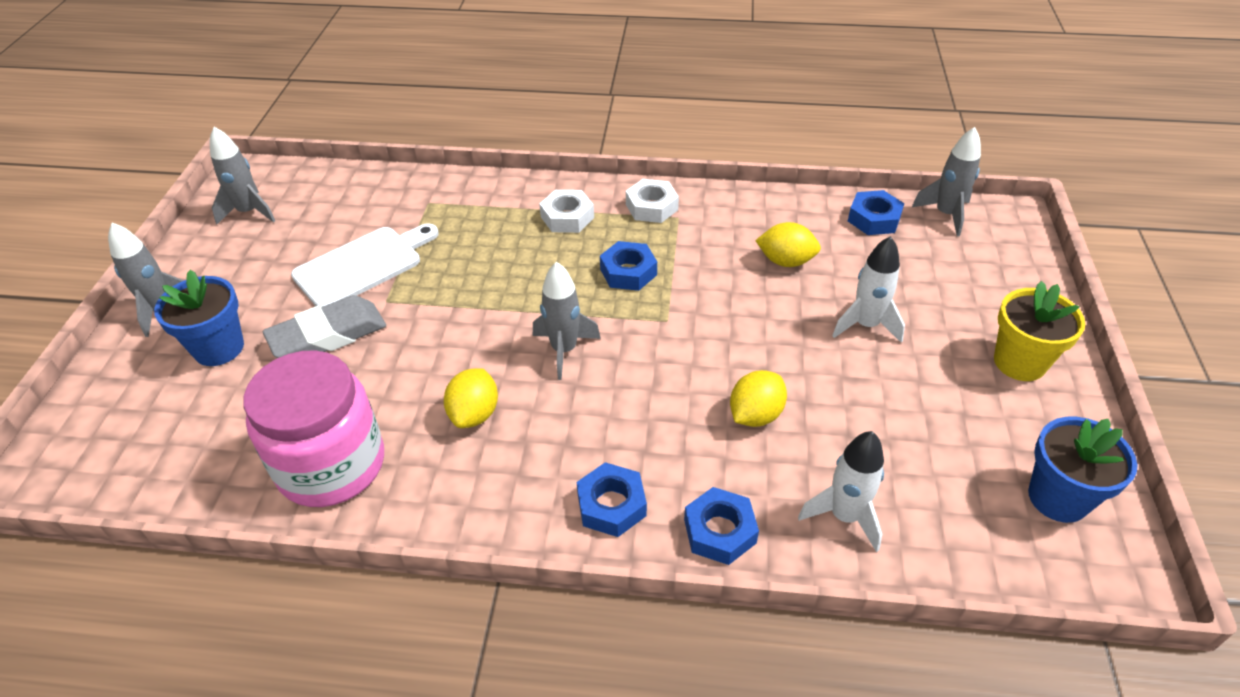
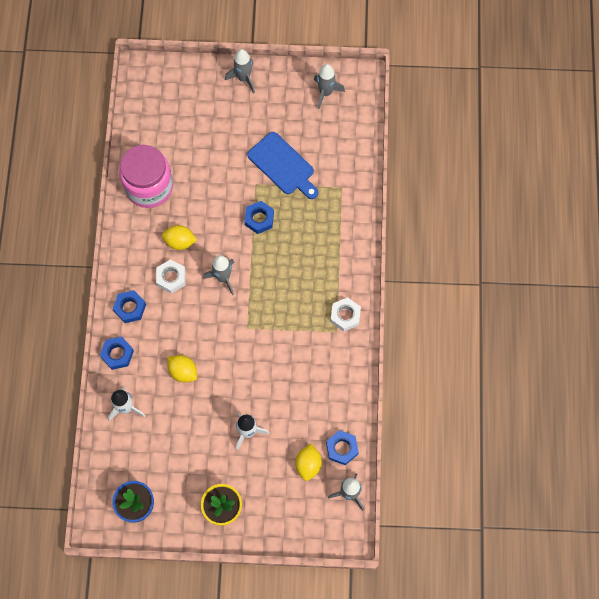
camera: 85 degrees right, 25 degrees up
blue flower pot [154,270,244,366] -> none
grey eraser [263,295,386,358] -> none
white cutting board [291,223,439,307] -> blue cutting board [247,132,318,199]
white nut [539,190,594,233] -> white nut moved to [156,259,186,293]
blue nut [600,241,657,291] -> blue nut moved to [244,201,274,234]
yellow lemon [755,222,821,267] -> yellow lemon moved to [295,443,322,481]

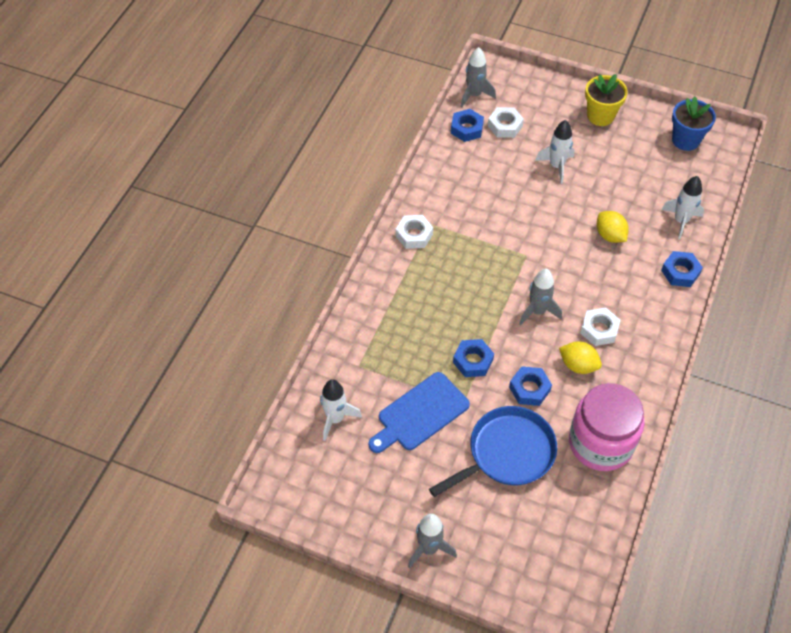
camera: 160 degrees left, 15 degrees down
blue nut [113,290,146,323] -> blue nut moved to [509,366,552,406]
blue cutting board [247,132,318,199] -> blue cutting board turned 105 degrees counterclockwise [368,372,470,453]
yellow lemon [295,443,322,481] -> white nut [488,107,524,138]
grey rocket [314,64,345,109] -> none
none -> white rocket [320,379,362,441]
none -> blue pan [429,406,557,497]

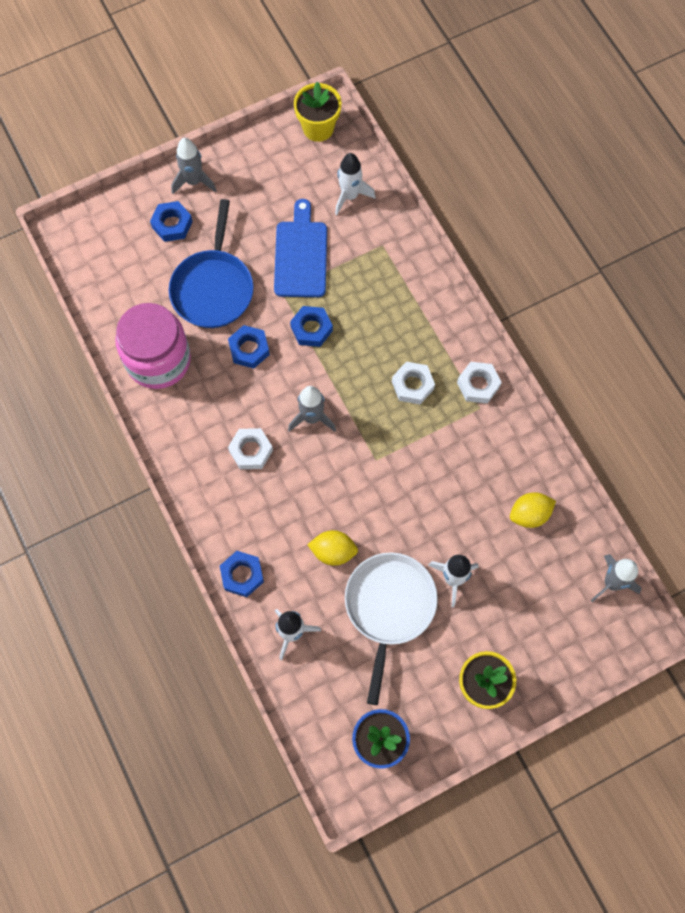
camera: 130 degrees right, 15 degrees up
blue nut [451,109,484,142] -> blue nut moved to [150,201,193,242]
white nut [488,107,524,138] -> white nut moved to [392,362,435,404]
yellow lemon [559,341,602,374] -> yellow lemon moved to [510,492,556,528]
none -> yellow flower pot [294,82,342,142]
none -> white pan [345,553,438,705]

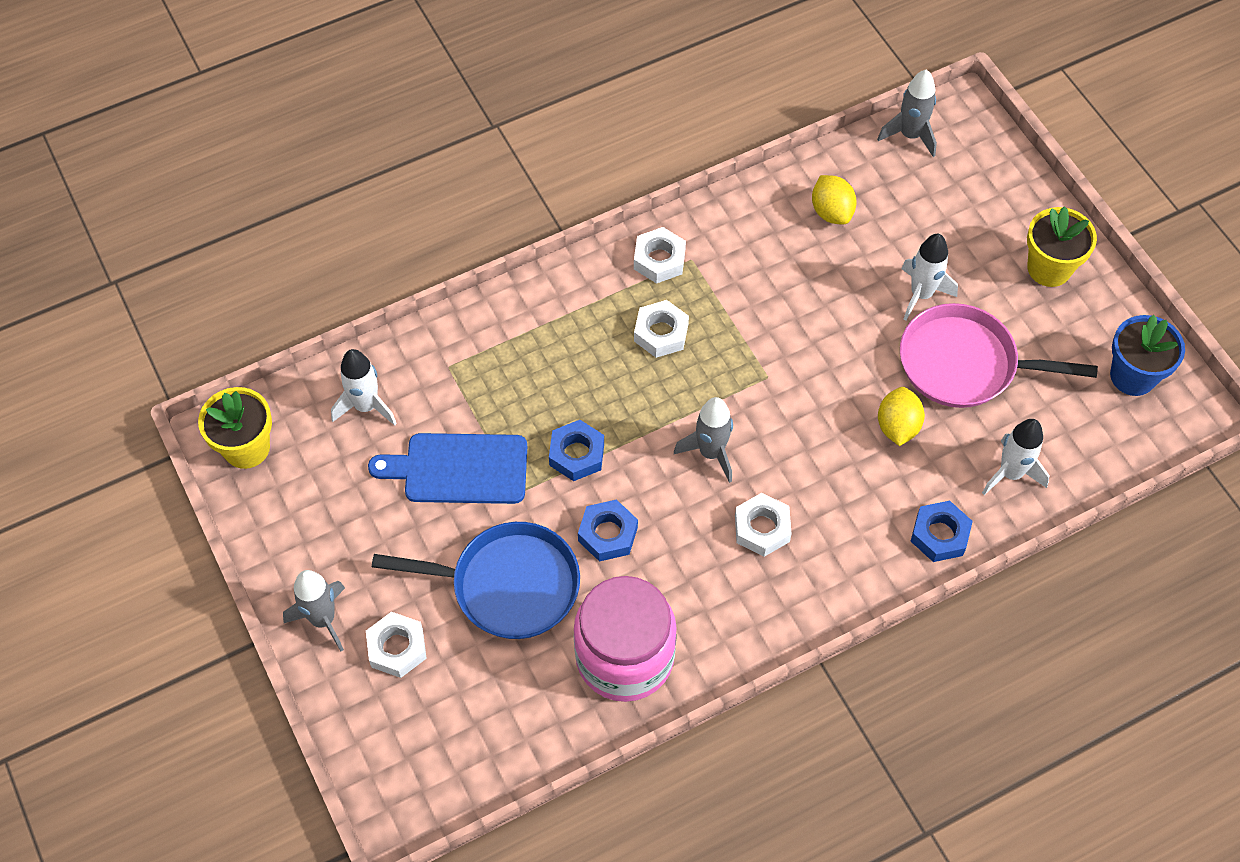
camera: 90 degrees left, 10 degrees down
blue nut [150,201,193,242] -> white nut [366,612,427,678]
white pan [345,553,438,705] -> pink pan [900,303,1098,408]

